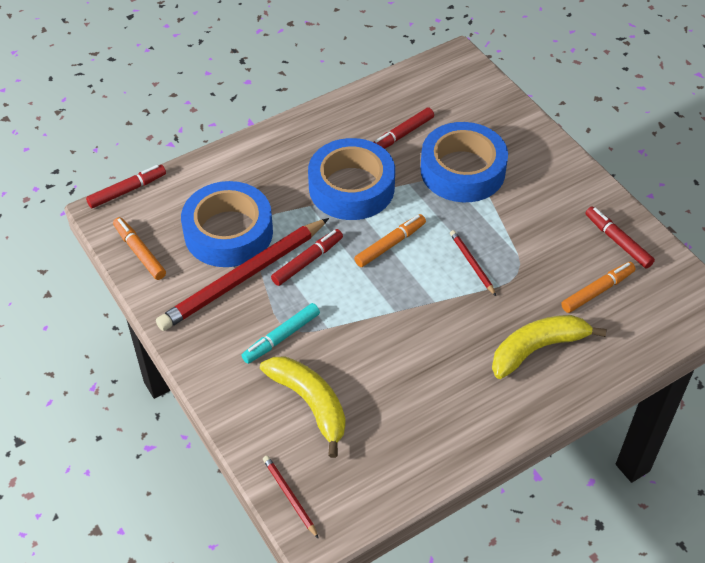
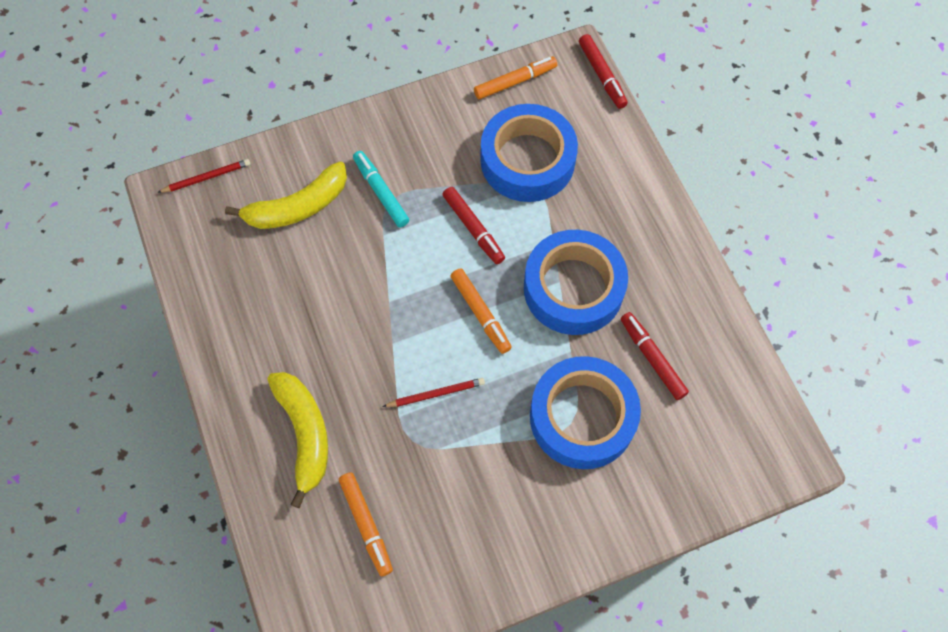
camera: 100 degrees right, 15 degrees up
red pencil [156,218,329,331] -> none
red marker [585,207,655,269] -> none

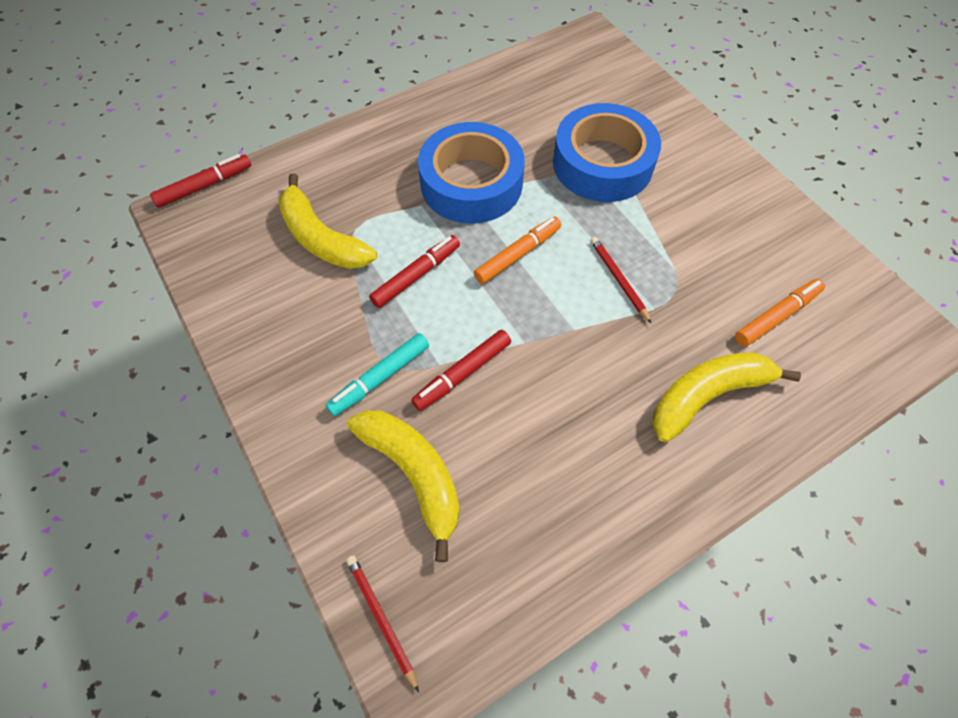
camera: 100 degrees left, 5 degrees down
orange marker [474,56,557,99] -> none
blue tape [480,104,578,202] -> yellow banana [278,173,377,269]
red marker [621,312,689,400] -> red marker moved to [411,330,511,411]

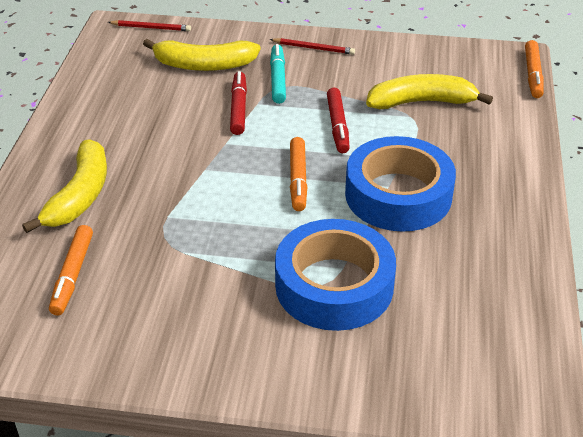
camera: 130 degrees right, 20 degrees down
red marker [150,154,251,208] -> orange marker [525,40,544,98]
red pencil [591,237,652,323] -> red pencil moved to [269,38,355,55]

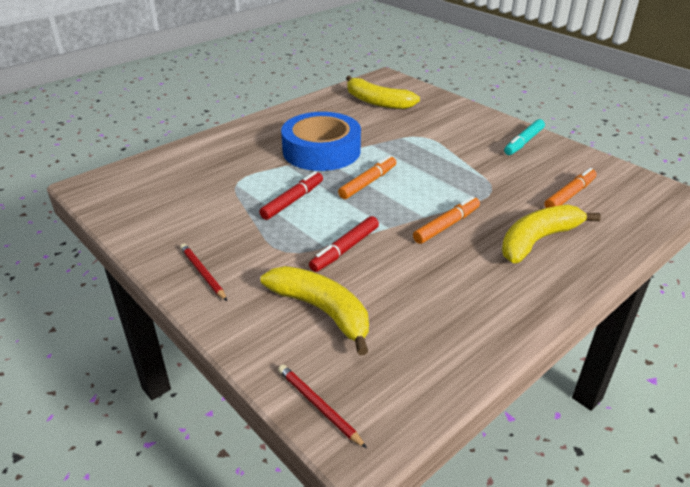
camera: 140 degrees left, 5 degrees down
turquoise marker [270,44,286,104] -> turquoise marker moved to [504,119,545,155]
blue tape [275,219,396,331] -> none
yellow banana [366,74,493,109] -> yellow banana moved to [346,76,420,109]
orange marker [525,40,544,98] -> orange marker moved to [413,196,480,244]

